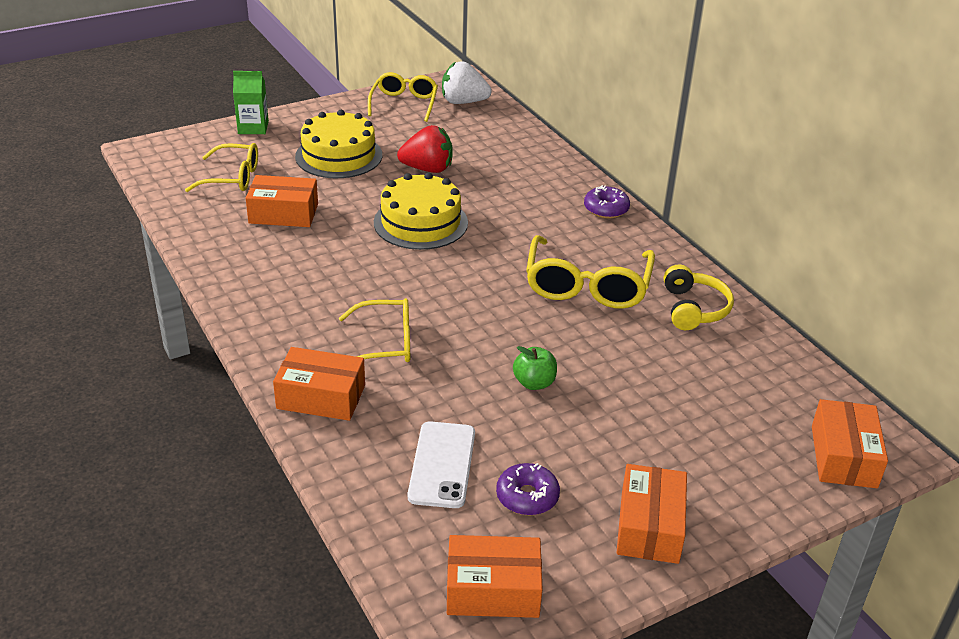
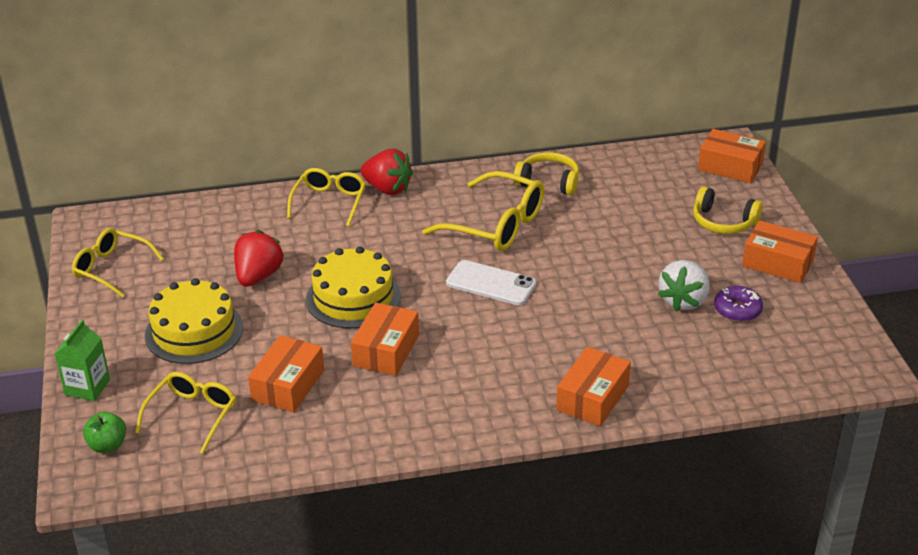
camera: 70 degrees left, 0 degrees up
yellow glasses [339,298,410,362] -> yellow glasses moved to [287,168,366,227]
white phone [408,421,475,508] -> white phone moved to [446,260,537,305]
white strawberry [442,61,492,104] -> white strawberry moved to [658,260,710,312]
orange box [447,535,542,618] -> orange box moved to [351,303,419,376]
green apple [513,346,557,390] -> green apple moved to [83,412,126,453]
purple donut [584,185,630,218] -> red strawberry [360,149,413,195]
none -> yellow headphones [693,187,763,234]

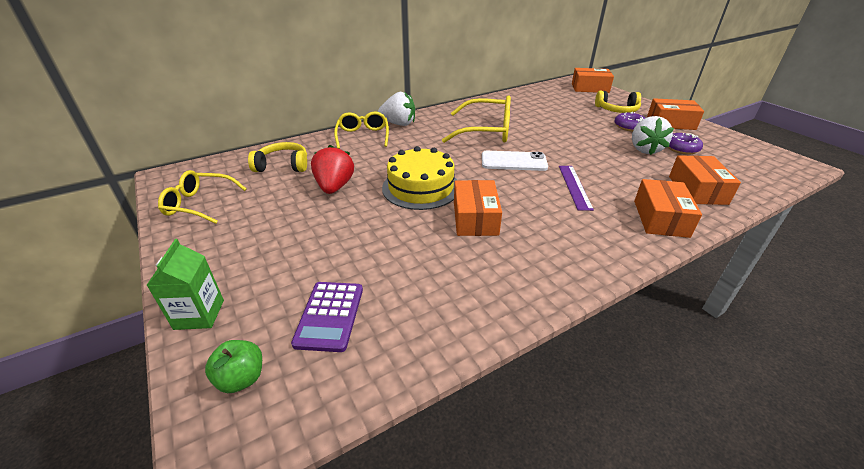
camera: 20 degrees left, 0 degrees up
yellow glasses [135,372,236,454] -> purple calculator [291,282,363,352]
yellow cake [145,278,243,364] -> none
orange box [248,335,324,412] -> orange box moved to [669,155,741,205]
red strawberry [360,149,413,195] -> white strawberry [378,92,415,126]
yellow headphones [514,152,579,195] -> yellow headphones moved to [248,142,307,172]
none -> purple ruler [559,166,594,211]
none -> purple donut [614,112,645,132]

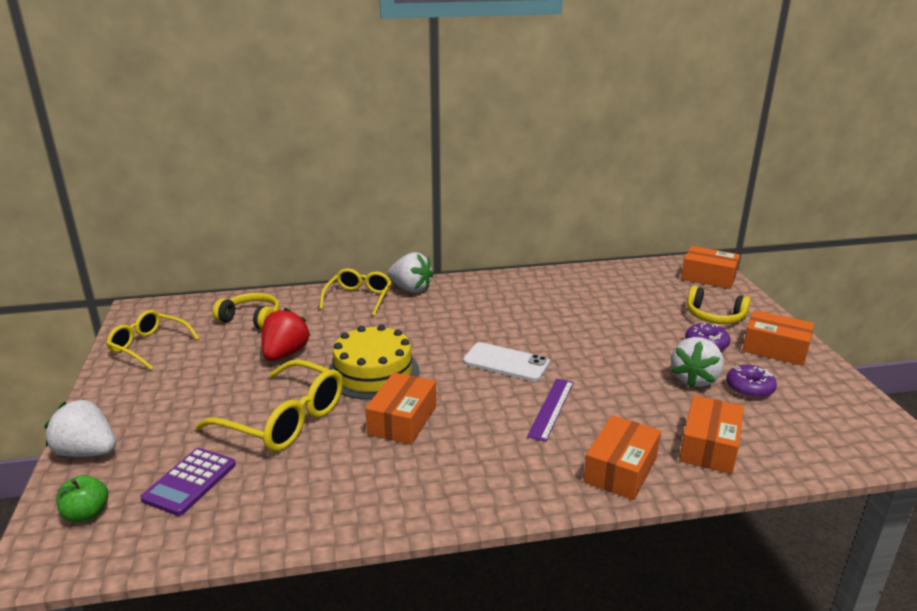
camera: 20 degrees right, 10 degrees down
green carton [146,239,224,330] -> white strawberry [44,399,116,457]
yellow glasses [442,95,511,143] -> yellow glasses moved to [195,359,343,452]

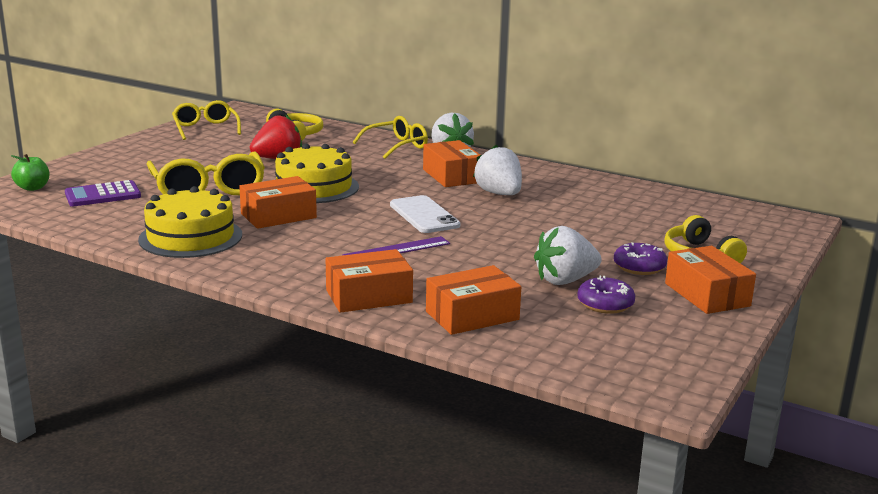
camera: 40 degrees right, 5 degrees down
white strawberry [44,399,116,457] -> white strawberry moved to [473,145,522,195]
orange box [681,246,740,289] -> orange box moved to [423,140,480,187]
none -> yellow cake [138,186,242,258]

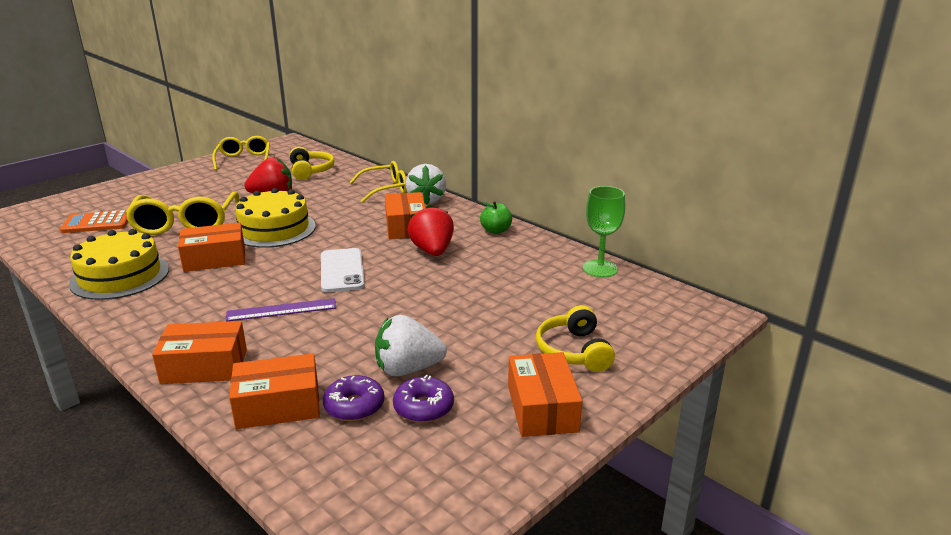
camera: 15 degrees right, 5 degrees up
green apple [11,154,49,191] -> green apple moved to [480,201,512,234]
purple calculator [65,180,141,206] -> orange calculator [60,210,128,233]
white strawberry [473,145,522,195] -> red strawberry [408,205,454,256]
purple donut [614,242,667,275] -> purple donut moved to [323,375,384,421]
none -> green goblet [583,186,625,277]

